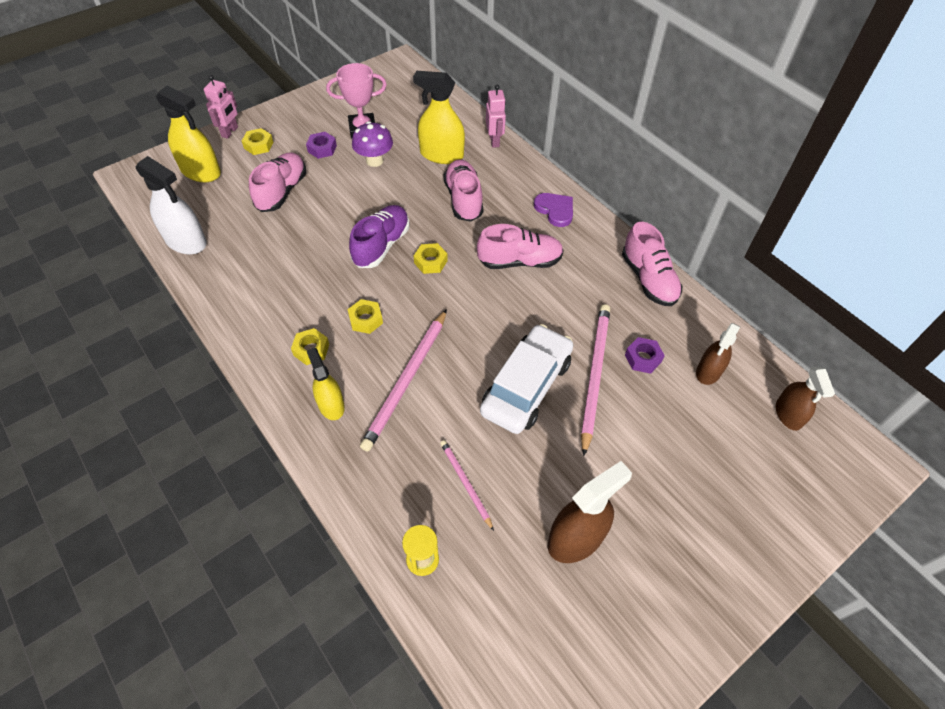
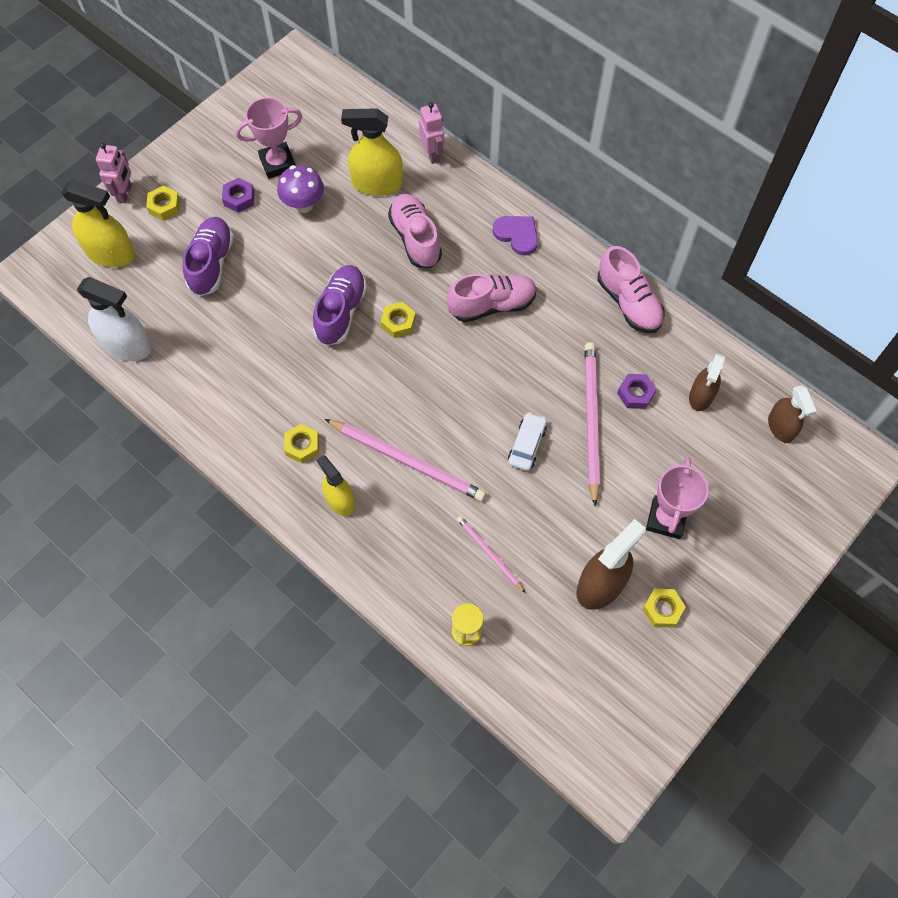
camera: 10 degrees left, 10 degrees up
pink shoe [249,152,306,212] -> purple shoe [182,217,234,296]
yellow nut [347,299,383,334] -> yellow nut moved to [643,589,686,627]
pink pencil [360,309,447,452] -> pink pencil turned 75 degrees counterclockwise [325,419,486,502]
white car [480,324,573,434] -> white car [508,412,547,471], size x0.50
none -> pink trophy [646,458,709,539]

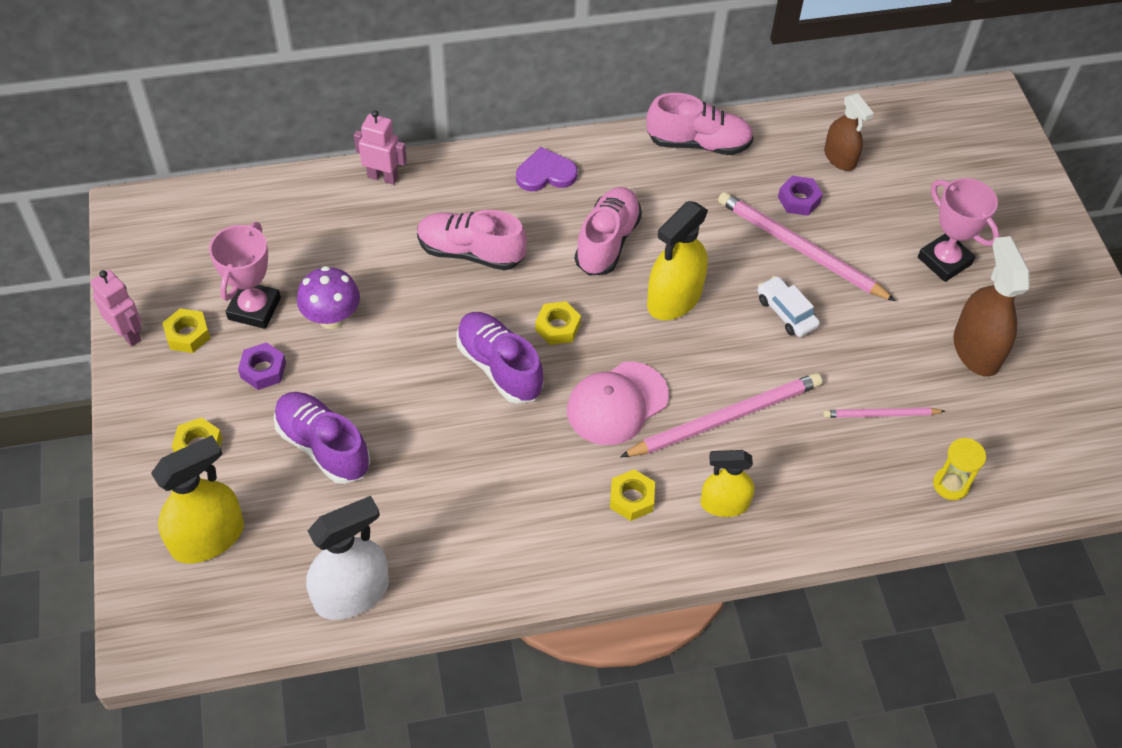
camera: 55 degrees left, 10 degrees down
pink robot [96,143,132,203] -> pink robot moved to [90,270,142,346]
yellow spray bottle [341,108,403,196] -> yellow spray bottle moved to [647,201,708,320]
yellow nut [643,589,686,627] -> yellow nut moved to [163,308,211,353]
brown spray bottle [768,385,817,443] -> none
none -> pink cap [567,362,669,445]

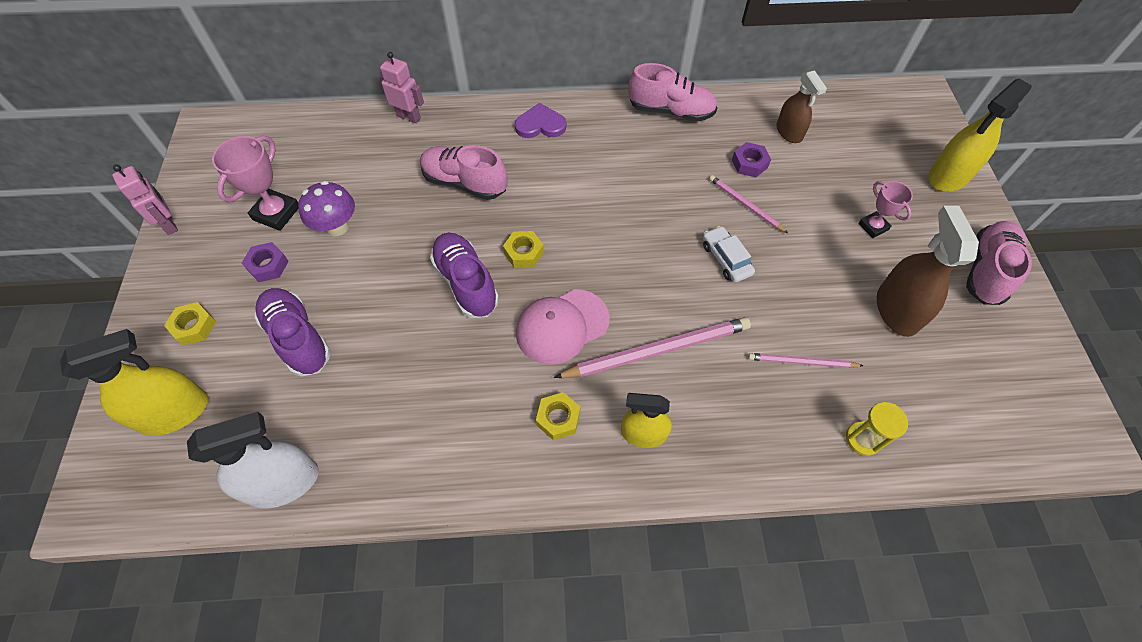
camera: 10 degrees right, 5 degrees up
yellow nut [163,308,211,353] -> none
pink shoe [575,187,642,276] -> pink shoe moved to [966,221,1032,305]
yellow spray bottle [647,201,708,320] -> yellow spray bottle moved to [928,79,1032,192]
pink pencil [718,192,896,301] -> pink pencil [709,175,788,233], size x0.54
pink trophy [918,178,1000,282] -> pink trophy [858,181,913,238], size x0.62

